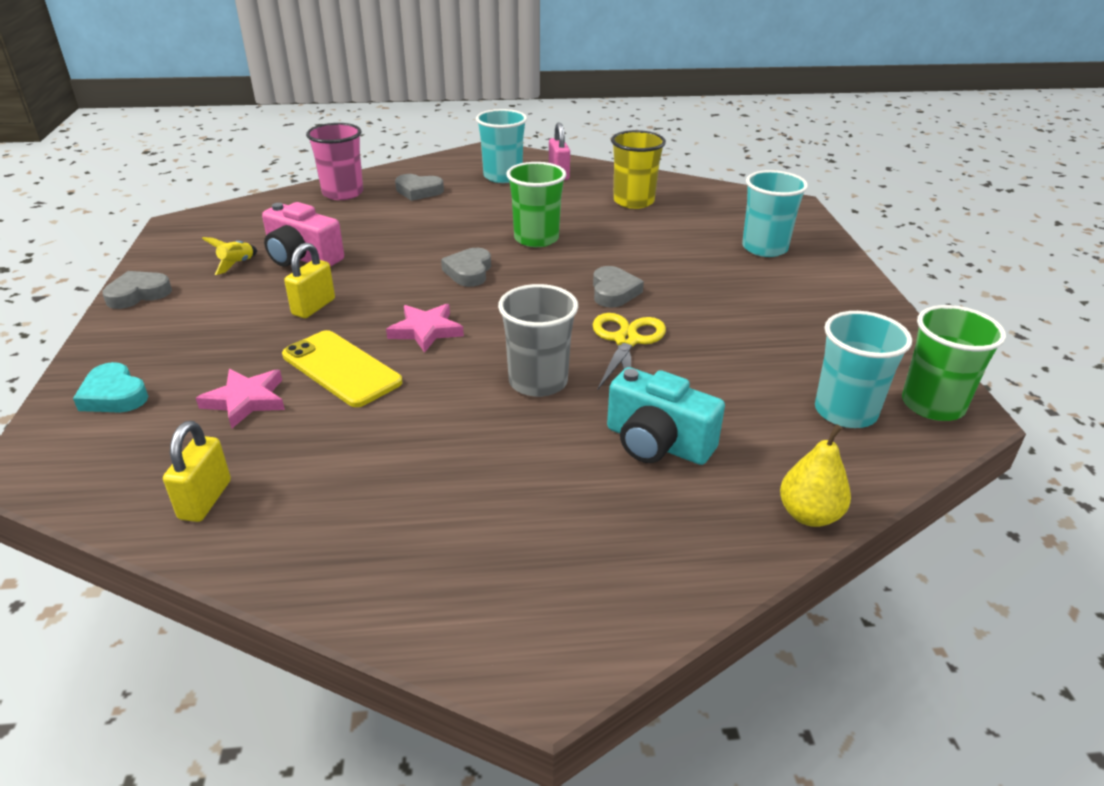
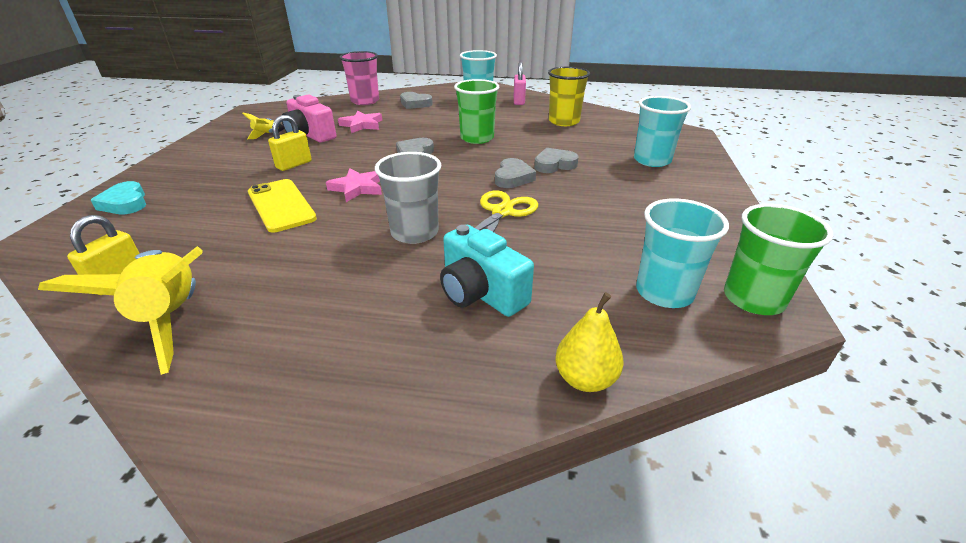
camera: 15 degrees right, 0 degrees up
grey heart [102,271,172,309] -> grey heart moved to [534,148,579,173]
pink star [196,369,285,428] -> pink star moved to [338,111,382,133]
none -> yellow rocket [38,246,203,375]

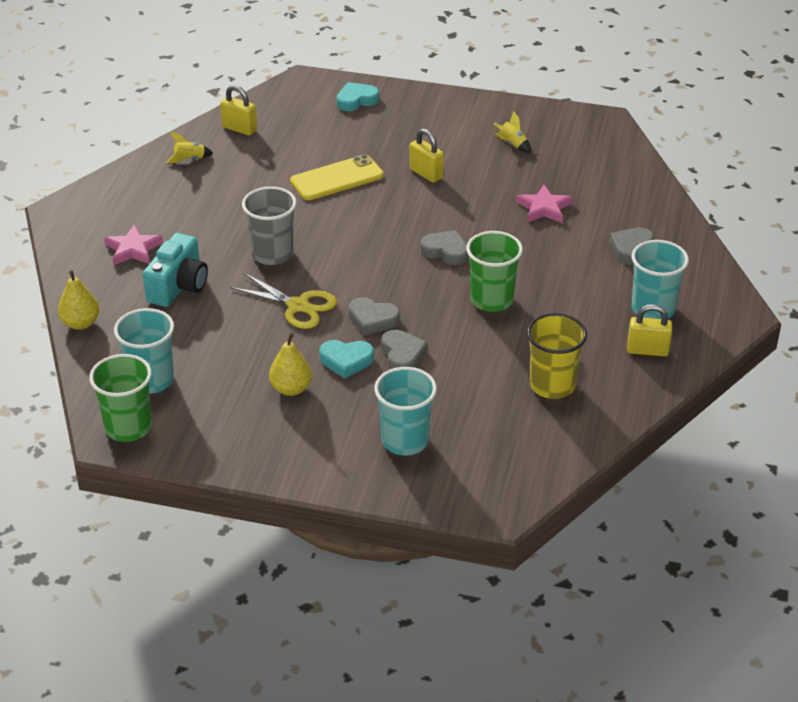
camera: 95 degrees right, 5 degrees up
yellow rocket [38,246,203,375] -> yellow rocket [166,132,213,163], size x0.43
pink camera [282,94,336,142] -> none
pink star [326,168,382,202] -> pink star moved to [104,224,163,265]
pink cup [340,51,379,105] -> none
turquoise camera [440,225,534,317] -> turquoise camera turned 150 degrees clockwise [143,233,208,307]
pink padlock [514,62,526,105] -> yellow padlock [627,304,672,357]
none -> yellow pear [269,333,312,396]
none -> turquoise heart [319,340,374,379]

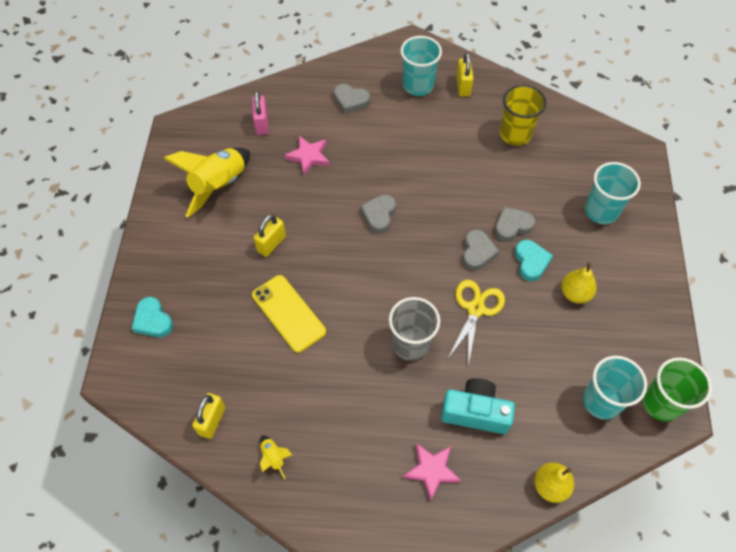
camera: 100 degrees left, 20 degrees up
green cup [466,231,523,312] -> none
yellow rocket [493,111,531,153] -> yellow rocket [163,148,250,218], size x2.34
none -> pink padlock [252,91,269,135]

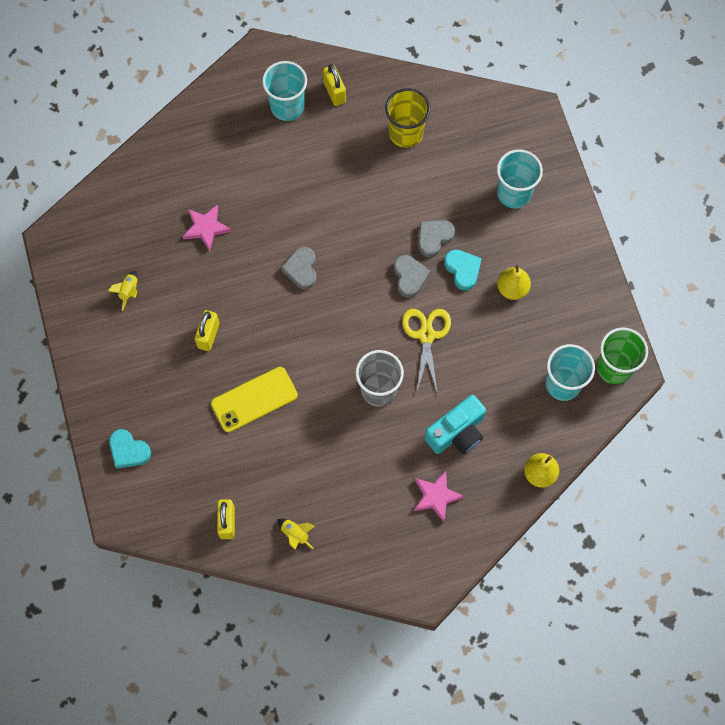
camera: 20 degrees left, 10 degrees up
yellow rocket [163,148,250,218] -> yellow rocket [108,271,138,311], size x0.43
pink padlock [252,91,269,135] -> none
yellow phone [252,275,326,353] -> yellow phone turned 60 degrees counterclockwise [211,367,298,432]
grey heart [334,84,370,114] -> none
turquoise camera [441,378,515,434] -> turquoise camera turned 150 degrees clockwise [425,395,486,454]

